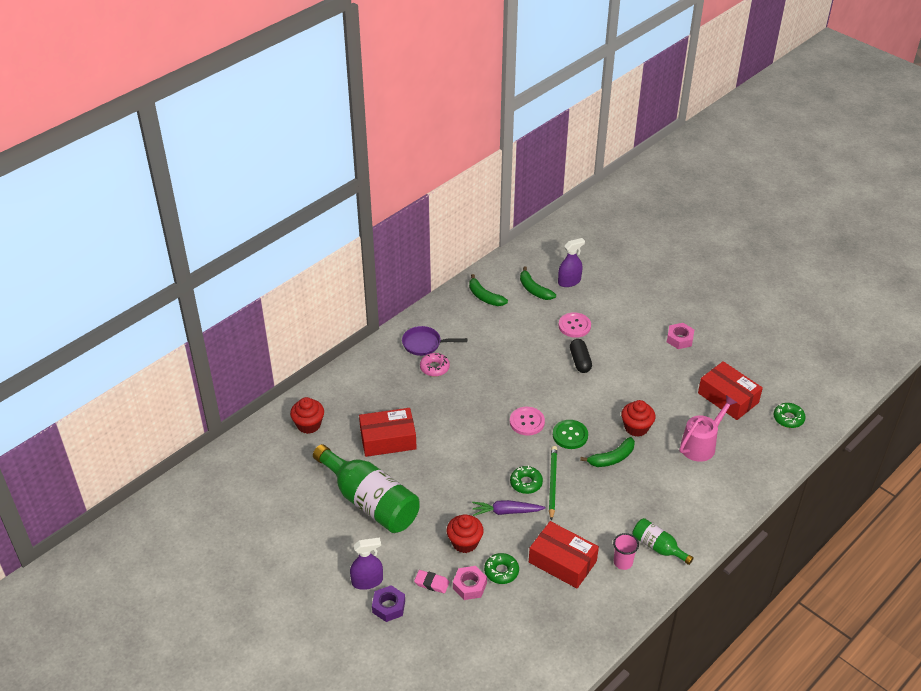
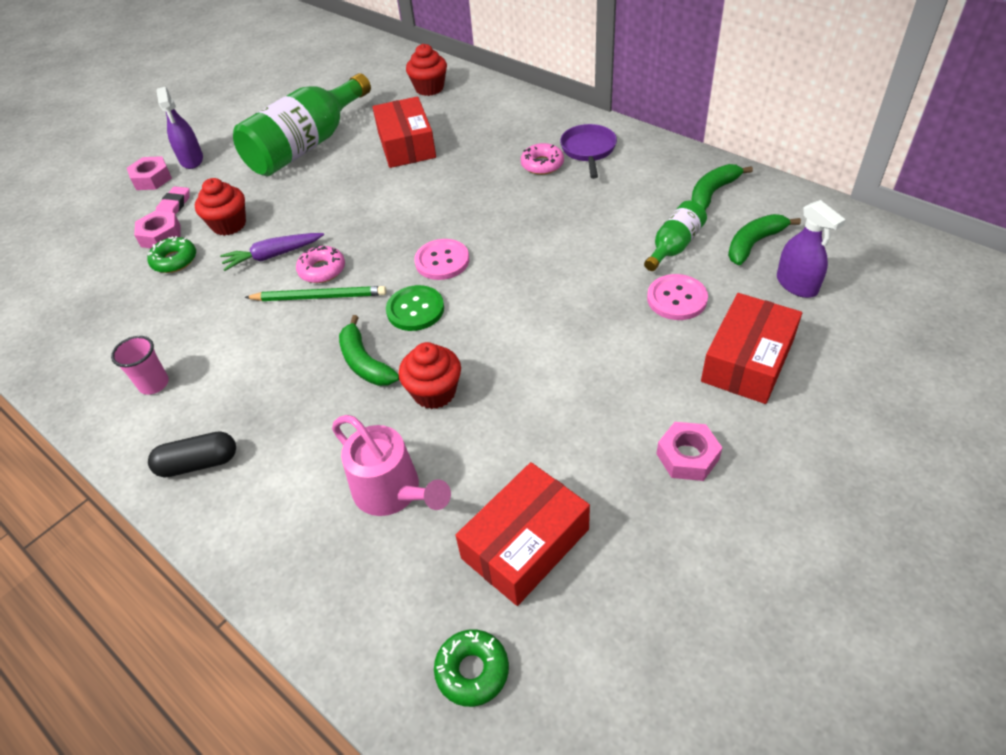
camera: 90 degrees right, 5 degrees up
purple nut [372,585,405,622] -> pink nut [127,156,172,190]
purple carrot [472,500,545,516] -> purple carrot turned 105 degrees counterclockwise [220,233,324,271]
green donut [510,465,543,494] -> pink donut [296,245,345,283]
red box [529,521,599,588] -> red box moved to [701,293,802,404]
black capsule [570,339,592,373] -> black capsule moved to [148,431,236,477]
green bottle [632,518,694,565] -> green bottle moved to [644,201,707,271]

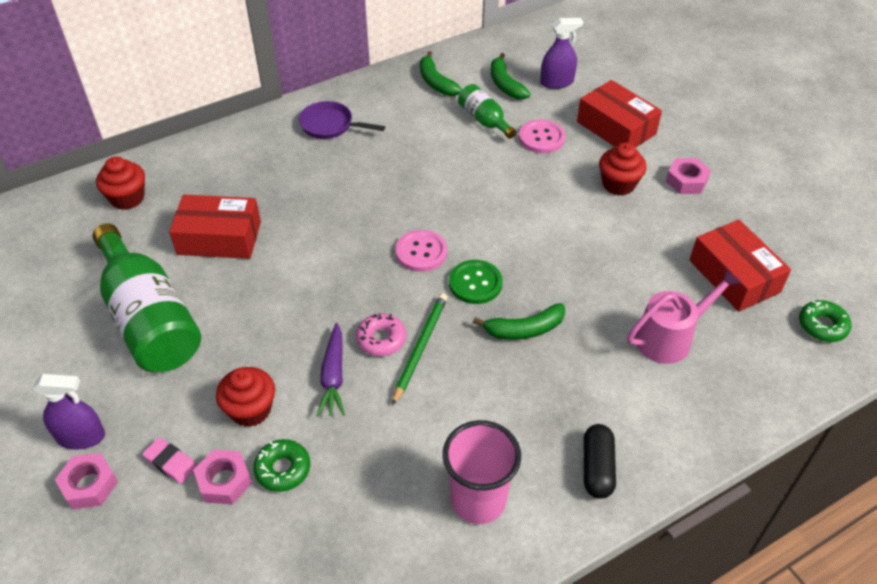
camera: 75 degrees left, 0 degrees up
pink cup [111,336,169,395] -> pink cup [443,420,521,524], size x1.73
red cupcake [398,342,461,409] -> red cupcake moved to [599,143,647,196]
pink donut [521,143,564,175] -> none

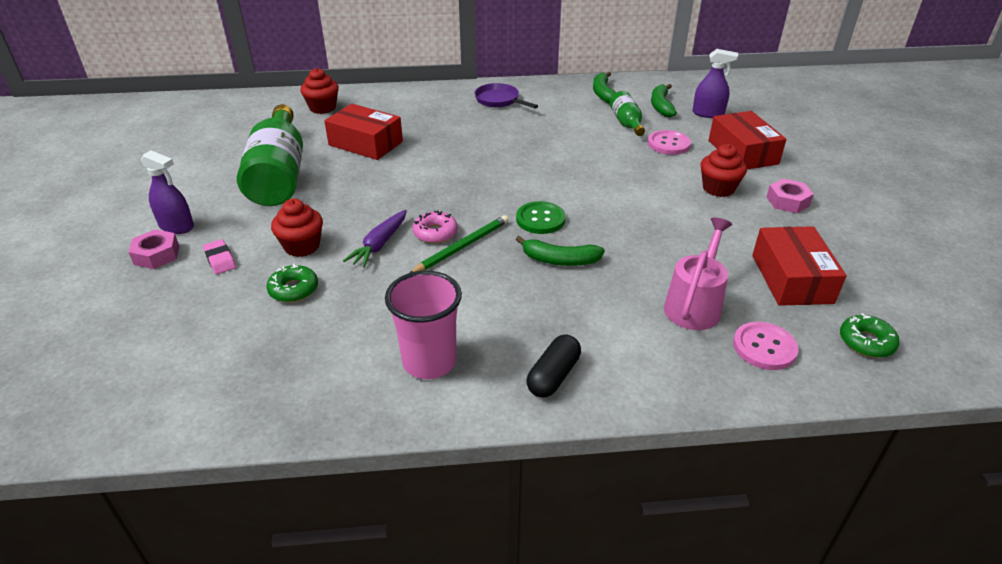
camera: 25 degrees right, 10 degrees down
pink nut [193,450,252,505] -> none
pink button [395,230,447,272] -> pink button moved to [733,322,799,370]
pink watering can [627,269,741,364] -> pink watering can turned 60 degrees counterclockwise [664,217,732,330]

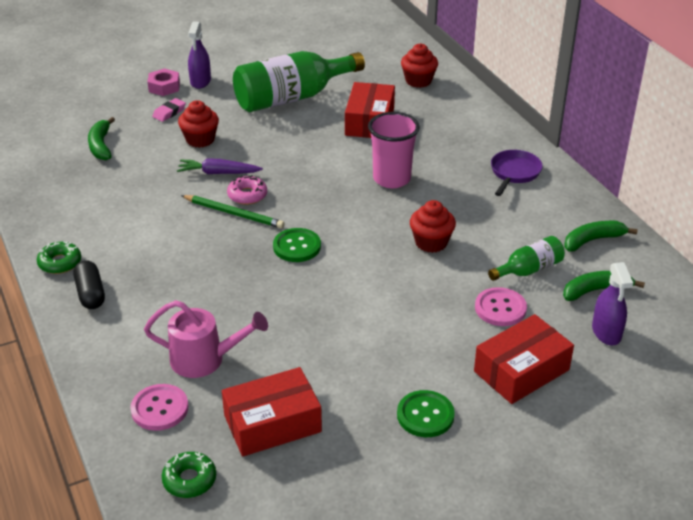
camera: 70 degrees right, 0 degrees up
green donut [266,264,318,302] -> green donut moved to [37,241,81,274]
pink cup [385,271,462,379] -> pink cup moved to [368,112,420,188]
green banana [515,236,605,266] -> green banana moved to [88,117,115,160]
black capsule [527,335,581,398] -> black capsule turned 60 degrees clockwise [74,260,105,309]
red cupcake [701,144,747,197] -> red cupcake moved to [410,200,456,253]
pink nut [767,179,814,213] -> green button [397,390,455,437]

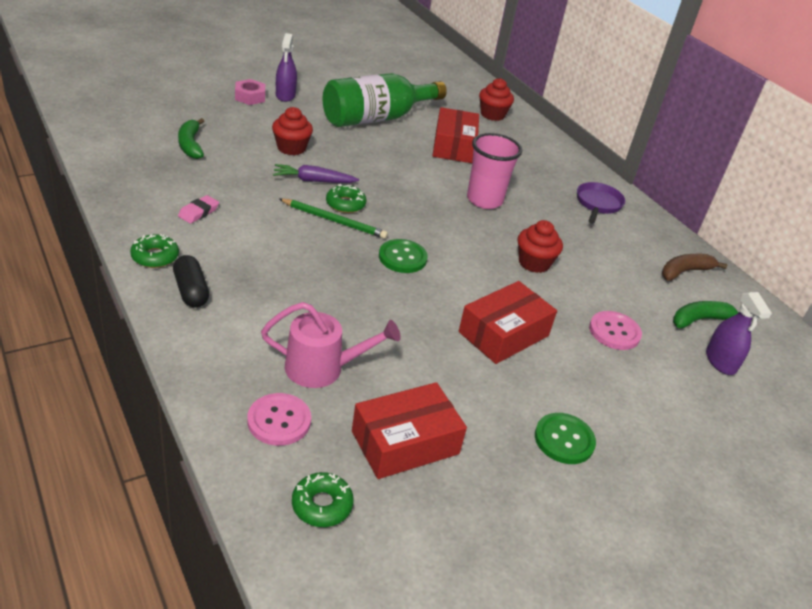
camera: 10 degrees left, 0 degrees up
pink eraser [152,98,186,122] -> pink eraser moved to [178,195,219,223]
pink donut [227,175,267,205] -> green donut [326,184,366,213]
red box [474,314,574,404] -> red box moved to [459,281,557,364]
green bottle [488,236,565,281] -> none
green banana [564,221,638,252] -> brown banana [662,254,727,281]

